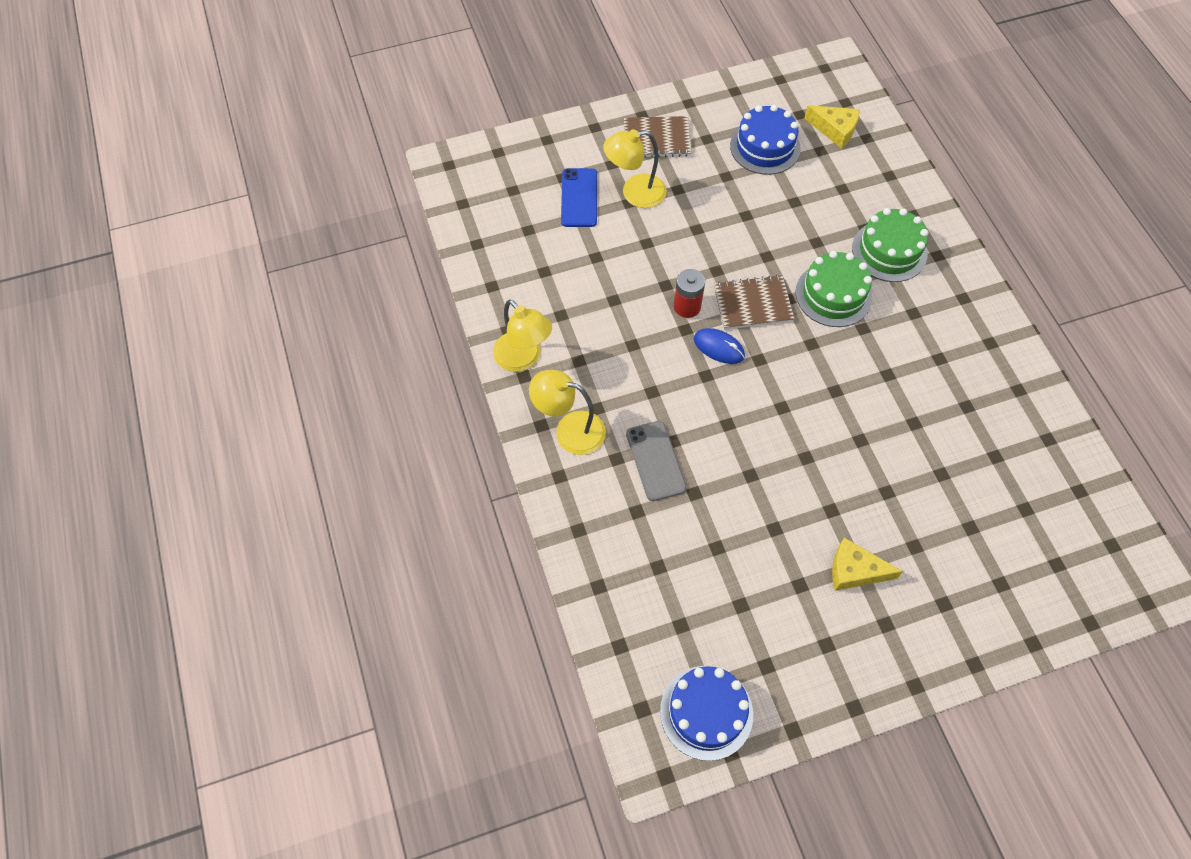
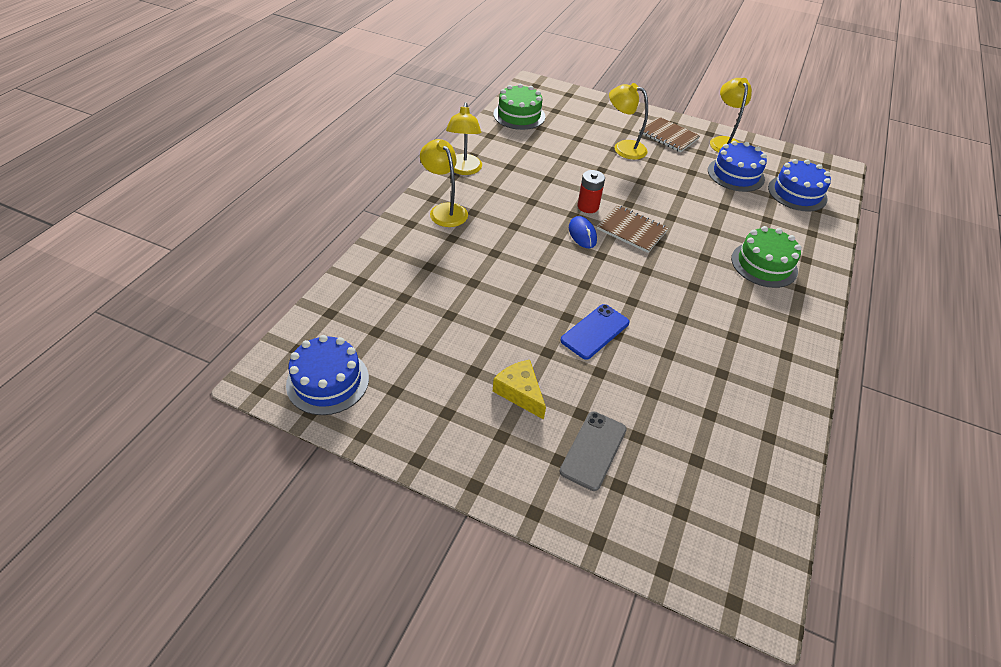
camera: 40 degrees right, 15 degrees down
blue phone [561,168,597,227] -> blue phone moved to [560,304,629,360]
grey phone [626,421,687,501] -> grey phone moved to [559,411,627,491]
green cake [795,251,872,327] -> green cake moved to [494,84,545,130]
yellow cheese [804,105,860,149] -> blue cake [768,159,831,212]
none -> yellow lamp [710,78,752,152]

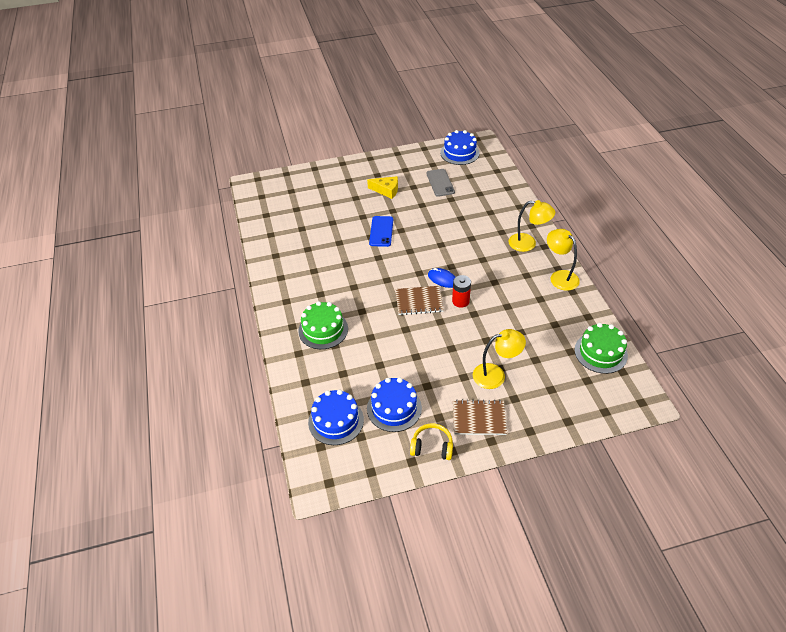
camera: 145 degrees right, 0 degrees up
grey phone [559,411,627,491] -> grey phone moved to [426,169,455,197]
yellow lamp [710,78,752,152] -> yellow headphones [410,424,453,460]

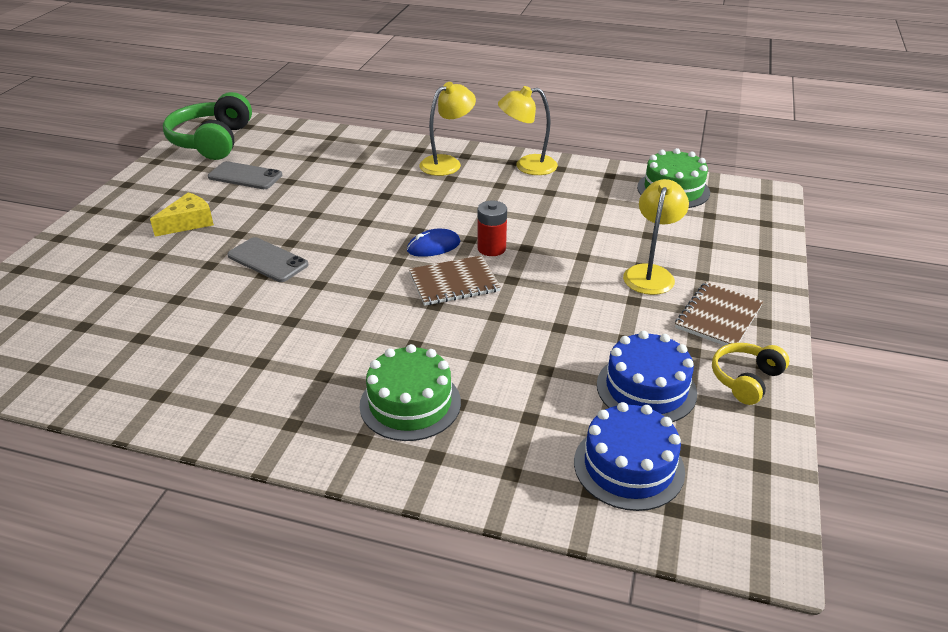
camera: 60 degrees left, 10 degrees down
blue phone [369,216,393,247] -> grey phone [227,237,309,282]
brown notebook [396,286,444,315] -> brown notebook turned 45 degrees clockwise [409,255,501,306]
blue cake [440,130,479,165] -> green headphones [163,92,252,160]

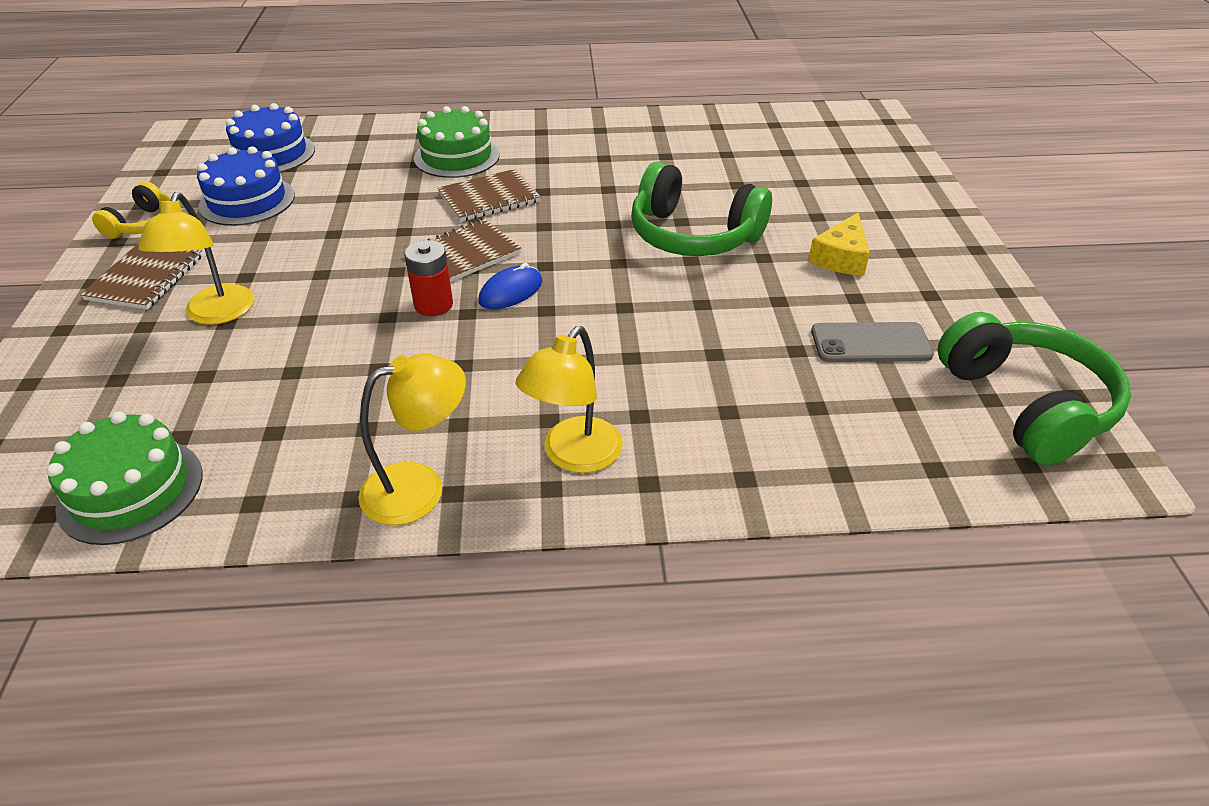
camera: 160 degrees right, 5 degrees up
grey phone [227,237,309,282] -> green headphones [631,162,772,256]
none -> brown notebook [438,169,541,222]

